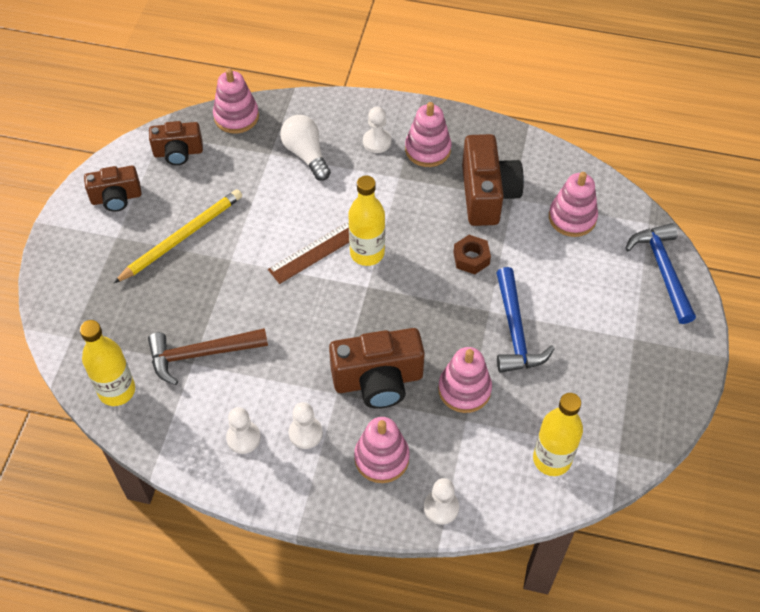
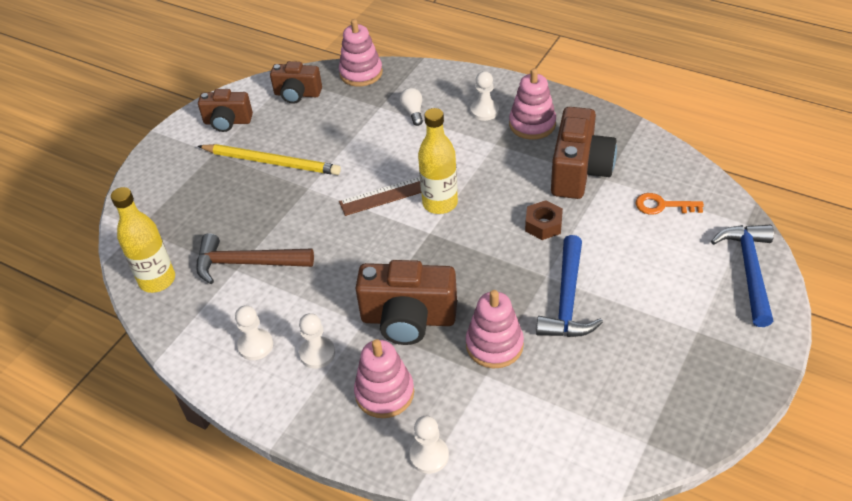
camera: 20 degrees right, 10 degrees down
yellow pencil [114,189,242,283] -> yellow pencil turned 45 degrees clockwise [198,144,341,175]
white light bulb [280,115,331,181] -> white light bulb [400,88,423,126], size x0.60
yellow bottle [533,393,583,476] -> none
pink stacking toy [549,172,598,237] -> orange key [635,193,704,215]

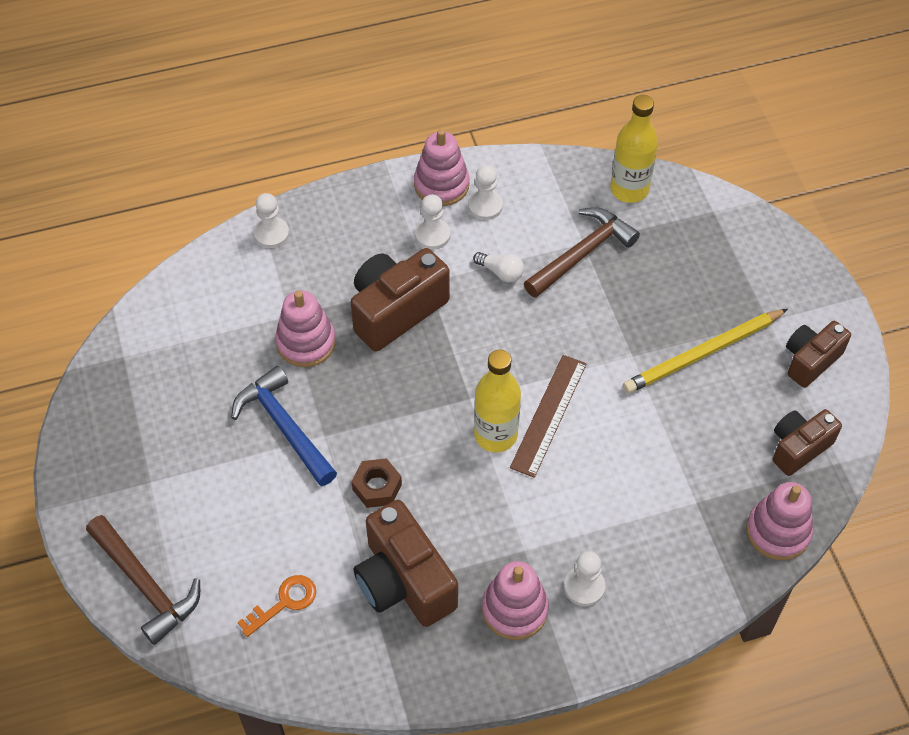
camera: 130 degrees right, 10 degrees up
pink stacking toy [354,339,414,418] -> pink stacking toy moved to [414,129,469,206]
white light bulb [400,88,423,126] -> white light bulb moved to [473,252,524,283]
blue hammer [711,225,774,327] -> brown hammer [86,515,200,645]

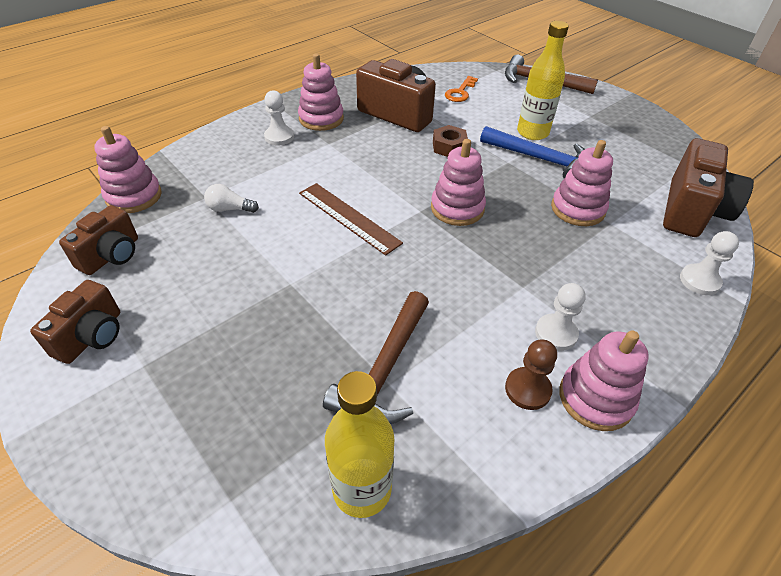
camera: 155 degrees right, 10 degrees down
brown camera [351,248,450,351] -> brown camera moved to [663,138,754,237]
white pawn [468,165,503,220] -> brown pawn [505,340,557,410]
white light bulb [473,252,524,283] -> white light bulb moved to [204,184,259,213]
yellow bottle [474,350,521,452] -> yellow bottle moved to [517,21,569,140]
brown ruler [510,355,587,478] -> brown ruler turned 45 degrees counterclockwise [299,183,403,256]
yellow pencil [623,309,788,394] -> none
none -> pink stacking toy [431,139,486,226]

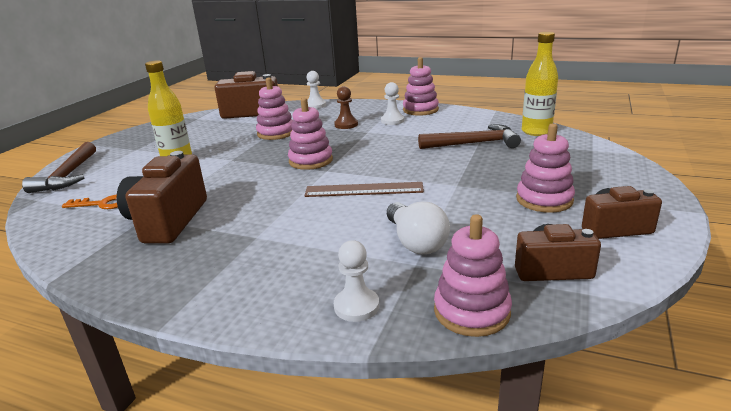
camera: 115 degrees left, 20 degrees down
white light bulb [204,184,259,213] -> white light bulb [387,201,450,254], size x1.66
white pawn [264,90,294,146] -> white pawn moved to [334,240,379,322]
pink stacking toy [298,54,344,131] -> pink stacking toy moved to [516,123,575,213]
brown ruler [299,183,403,256] -> brown ruler turned 75 degrees clockwise [304,182,424,197]
brown nut [433,125,468,157] -> none
blue hammer [480,126,585,178] -> none
brown pawn [505,340,557,410] -> brown pawn moved to [334,86,358,129]

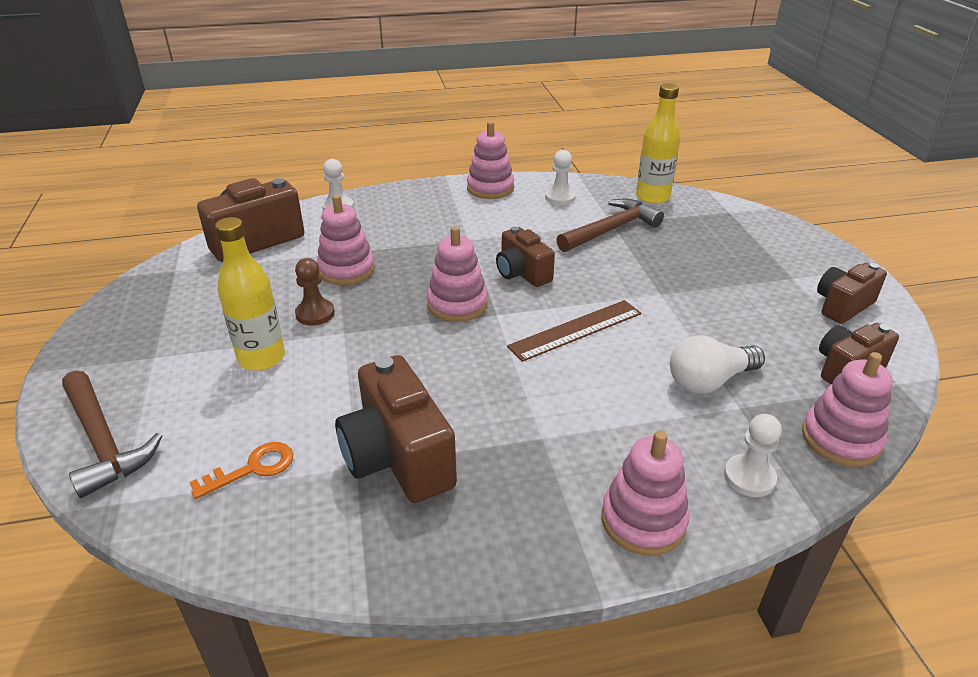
camera: 35 degrees left, 10 degrees up
brown pawn [334,86,358,129] -> brown pawn moved to [295,258,335,326]
white pawn [381,82,404,125] -> white pawn moved to [545,150,576,205]
white light bulb [387,201,450,254] -> white light bulb turned 120 degrees clockwise [670,335,765,394]
pink stacking toy [516,123,575,213] -> pink stacking toy moved to [601,431,689,556]
none -> brown camera [496,226,555,287]

